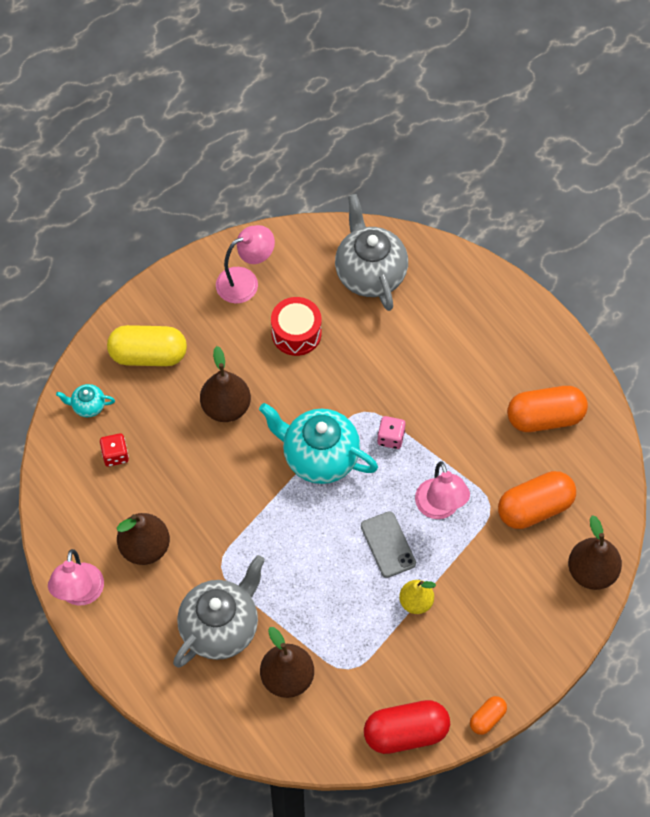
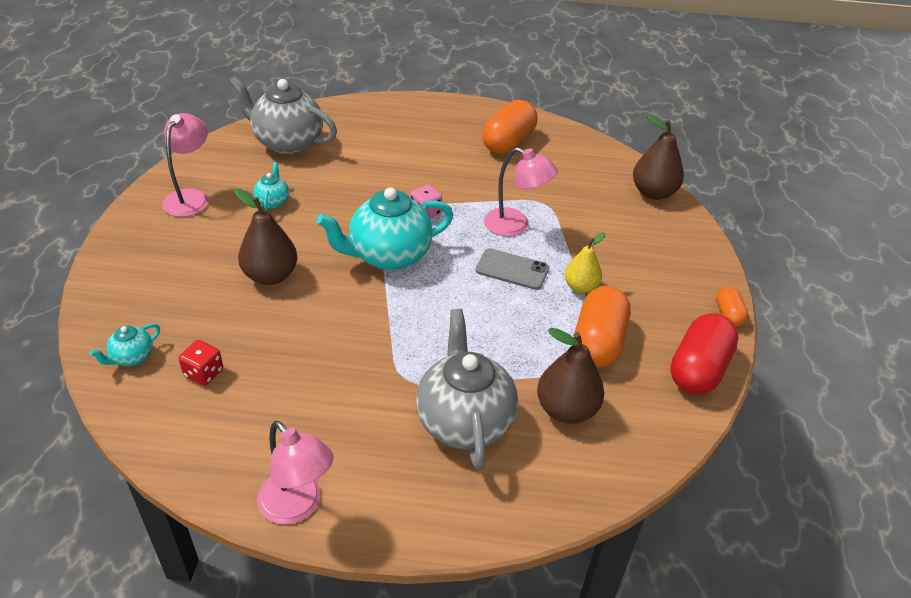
camera: 50 degrees left, 20 degrees down
yellow capsule [107,325,187,366] -> none
brown pear [117,513,170,565] -> none
red drum [271,297,322,356] -> turquoise teapot [254,162,289,211]
orange capsule [498,471,576,529] -> orange capsule moved to [573,286,631,367]

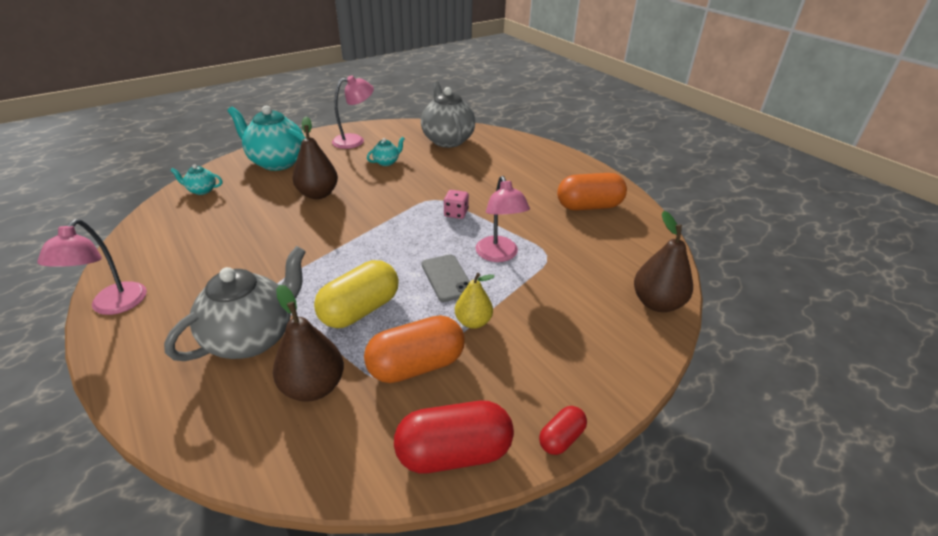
camera: 50 degrees right, 5 degrees down
red dice [179,340,223,386] -> none
turquoise teapot [316,187,453,270] -> turquoise teapot moved to [227,106,306,171]
orange capsule [716,287,749,327] -> red capsule [539,406,587,455]
none -> yellow capsule [314,260,399,328]

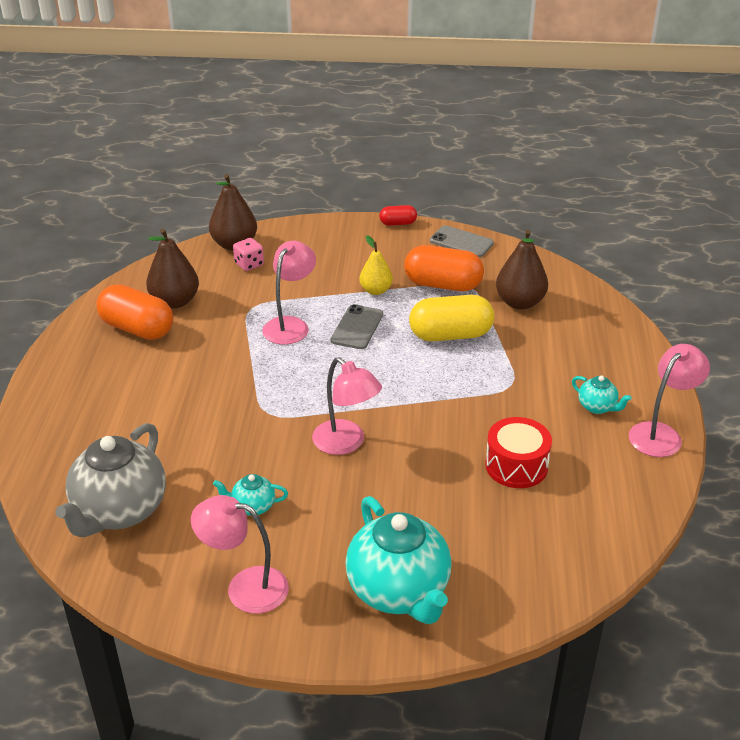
camera: 140 degrees left, 0 degrees up
grey teapot [164,246,306,361] -> none
turquoise teapot [170,164,222,195] -> turquoise teapot moved to [572,376,632,414]
brown pear [292,116,338,199] -> brown pear moved to [146,228,199,309]
red capsule [394,401,514,473] -> grey phone [430,225,494,257]
pink dice [444,190,469,219] -> pink dice moved to [233,238,264,271]
none -> pink lamp [312,357,382,455]
none -> red drum [485,417,552,488]

